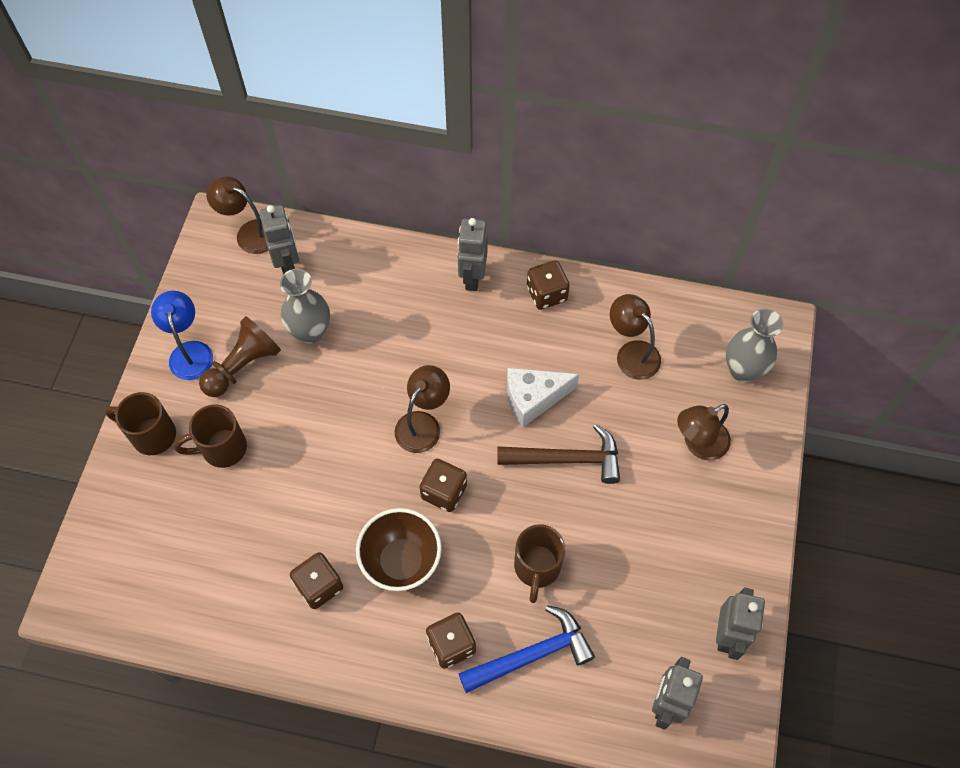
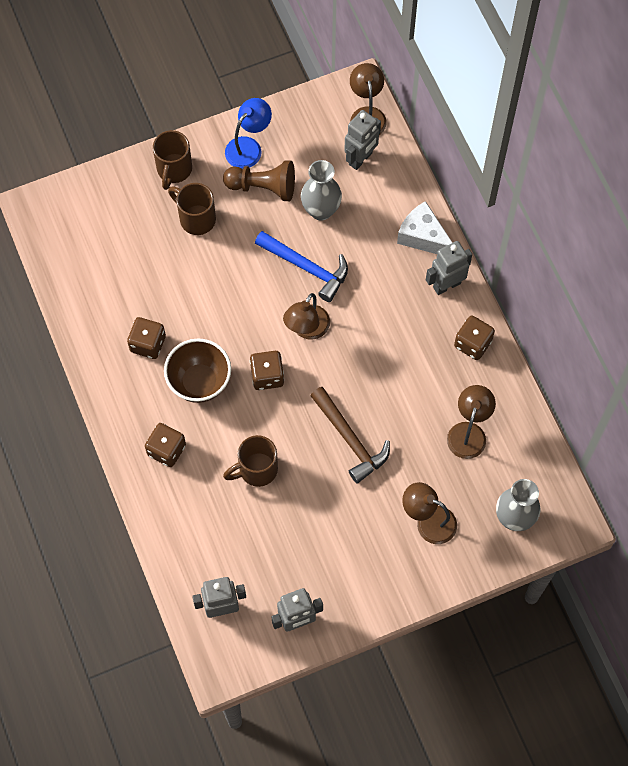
camera: 55 degrees right, 5 degrees up
brown mug [105,392,176,455] -> brown mug turned 150 degrees counterclockwise [153,130,192,190]
brown lamp [394,365,450,453] -> brown lamp turned 120 degrees clockwise [283,293,330,340]
blue hammer [458,605,595,693] -> blue hammer moved to [255,231,348,302]
white cheese [507,368,580,427] -> white cheese moved to [397,201,453,254]

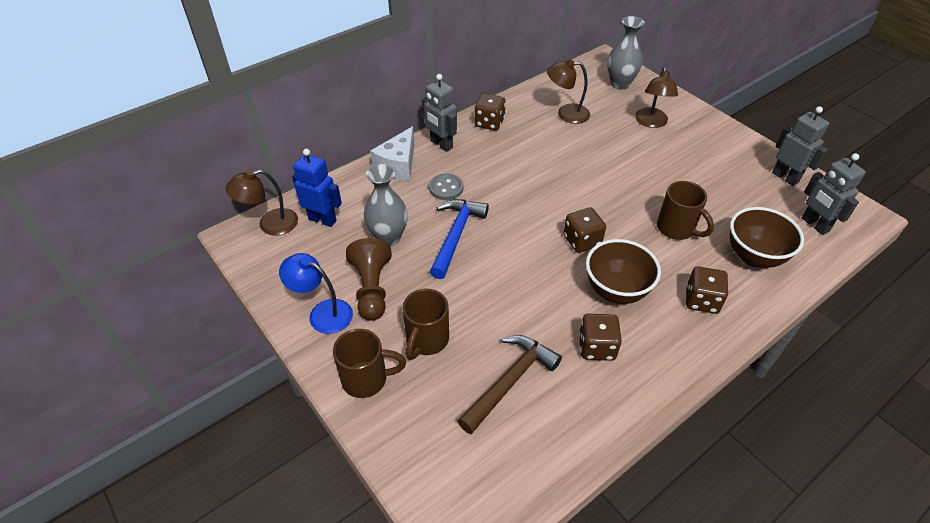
camera: 105 degrees left, 20 degrees down
brown lamp [283,293,330,340] -> none
brown hammer [310,387,390,483] -> brown hammer moved to [458,335,562,434]
grey robot [344,110,381,170] -> blue robot [292,149,342,227]
none -> grey button [429,174,463,200]
none -> brown bowl [730,207,804,268]

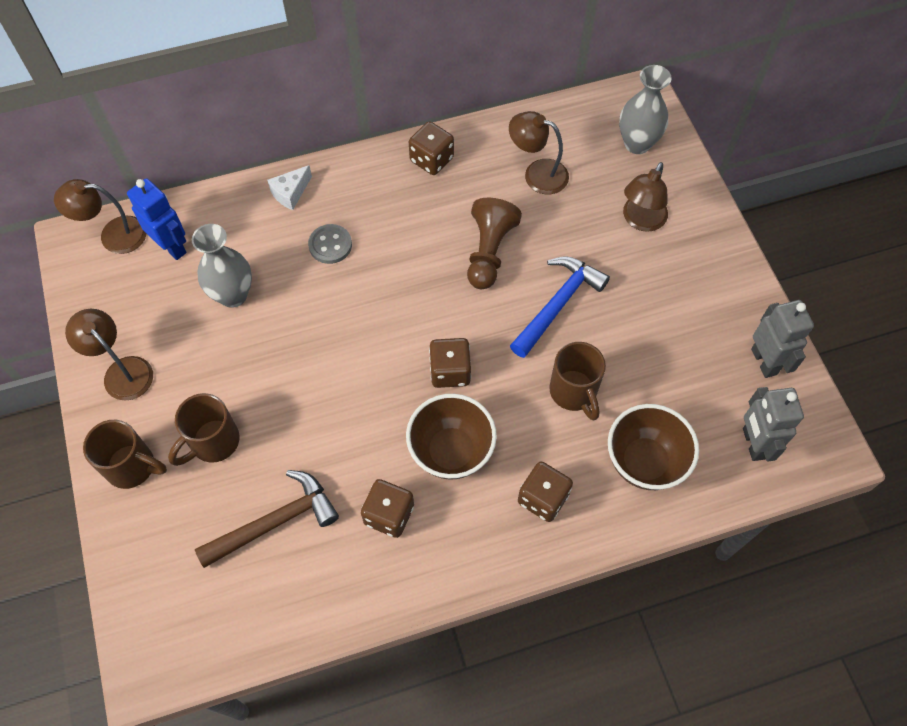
camera: 20 degrees right, 15 degrees up
blue lamp [279,253,353,334] -> brown lamp [65,309,153,401]
brown pawn [346,238,392,321] -> brown pawn moved to [467,198,522,289]
white cheese [370,126,414,180] -> white cheese [267,165,312,210], size x0.63
grey robot [422,74,457,152] -> none
blue hammer [430,199,489,279] -> blue hammer moved to [510,256,610,358]

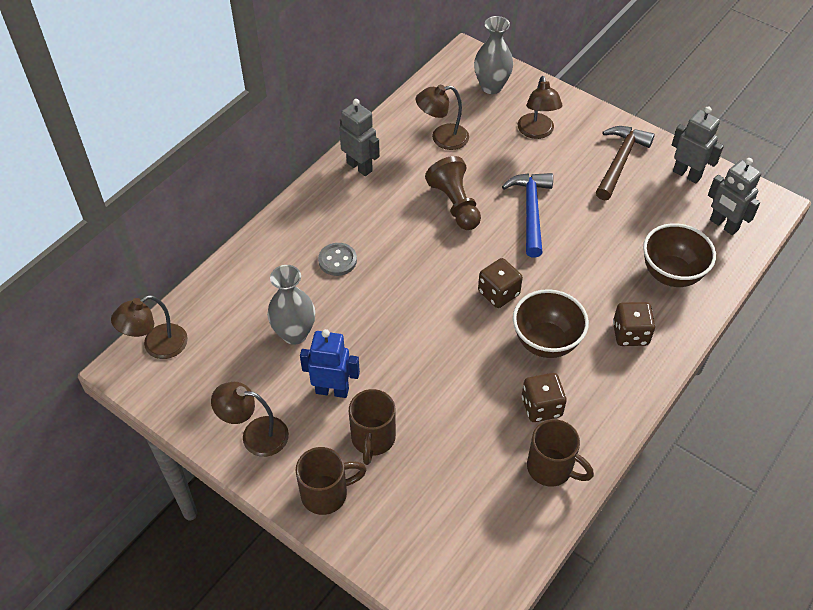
camera: 35 degrees left, 10 degrees down
blue robot [127,178,187,260] -> blue robot moved to [300,329,360,398]
brown hammer [195,470,339,568] -> brown hammer moved to [596,126,655,200]
white cheese [267,165,312,210] -> none
brown dice [409,121,454,175] -> grey robot [339,99,380,176]
brown mug [549,342,606,421] -> brown mug moved to [527,419,594,487]

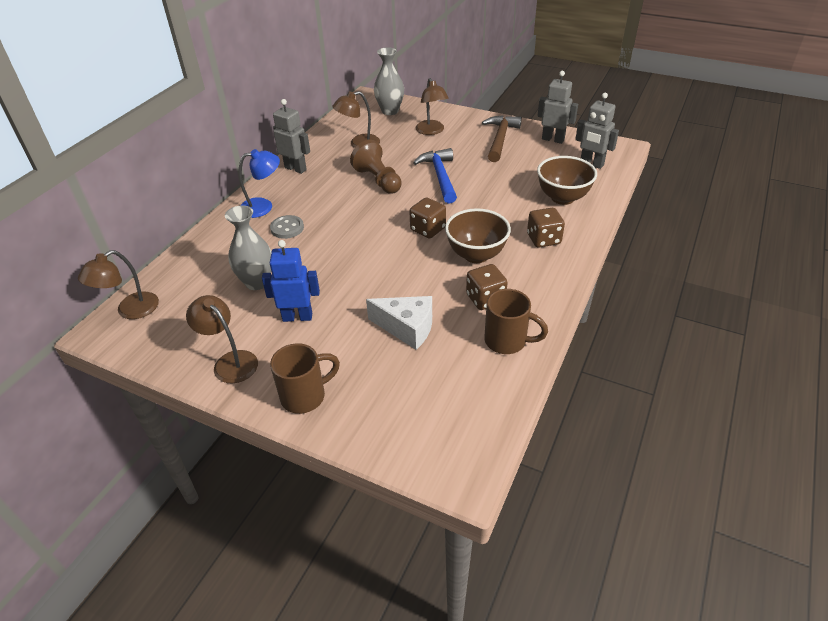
camera: 10 degrees left, 10 degrees down
brown lamp [211,382,289,457] -> brown lamp turned 45 degrees clockwise [186,295,258,384]
brown mug [349,389,396,465] -> none
none -> blue lamp [238,149,280,218]
none -> white cheese [366,296,432,350]

